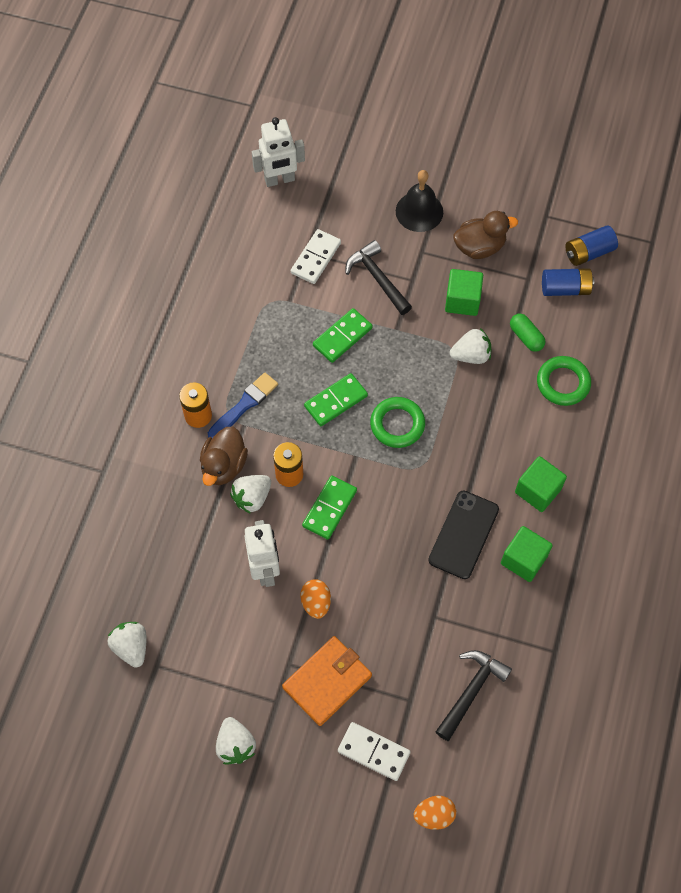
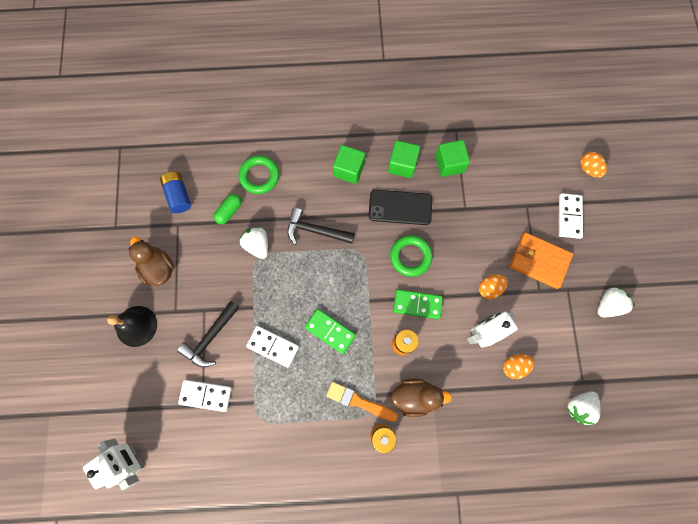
camera: 110 degrees left, 10 degrees up
blue brush [208,372,278,438] -> orange brush [326,382,398,421]
white strawberry [230,475,271,514] -> none
green domino [313,308,373,363] -> white domino [246,326,299,367]
green ring [370,397,425,448] -> green ring moved to [390,235,433,277]
black hammer [436,650,512,741] -> black hammer moved to [287,208,355,245]
green cube [445,269,483,316] -> green cube moved to [435,140,470,177]
blue battery [565,225,618,266] -> none
none -> orange egg [503,354,534,379]

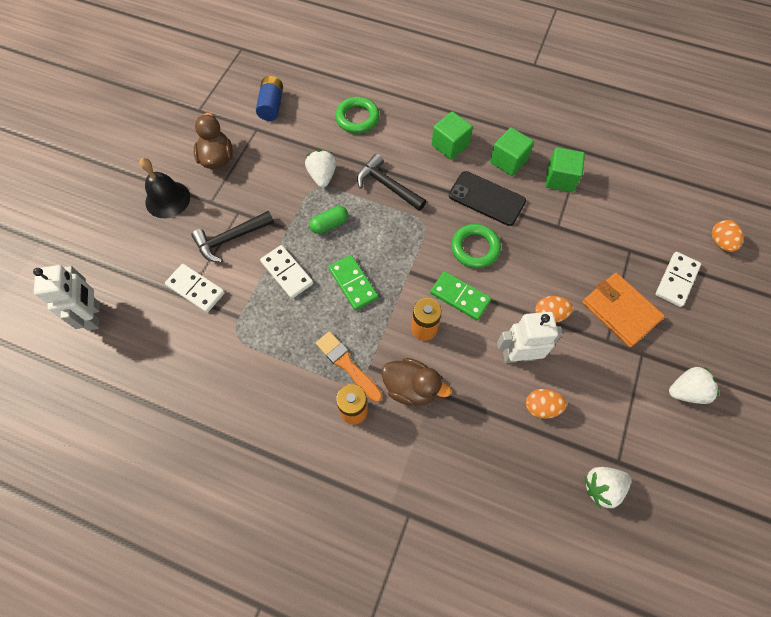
camera: 25 degrees right, 10 degrees down
green capsule [213,194,242,224] -> green capsule moved to [310,206,348,234]

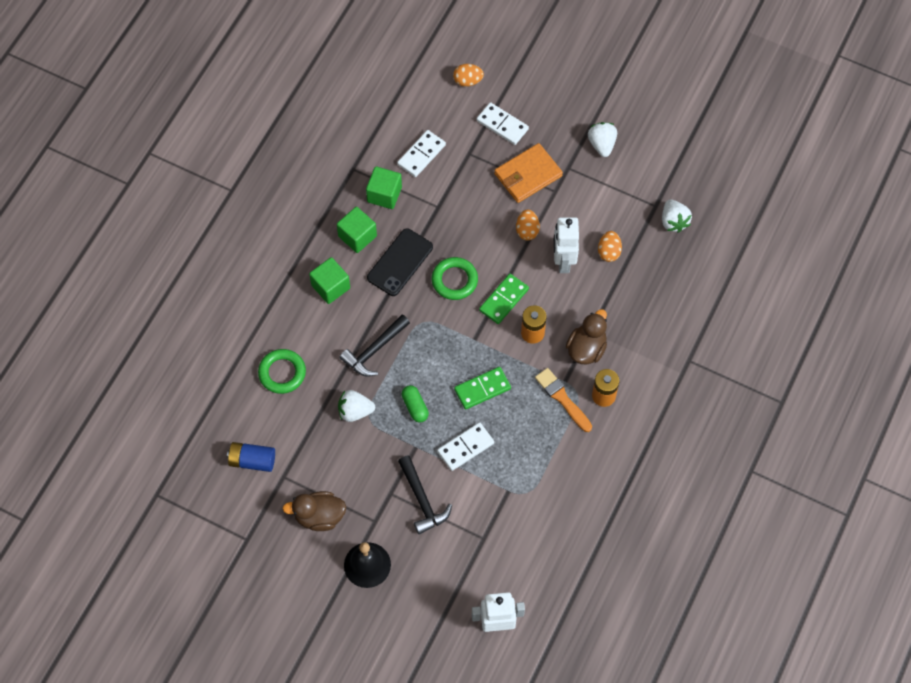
camera: 85 degrees left, 0 degrees up
white domino [165,264,225,313] -> white domino moved to [397,130,446,177]
orange brush [316,331,383,402] -> orange brush turned 90 degrees clockwise [535,368,592,432]

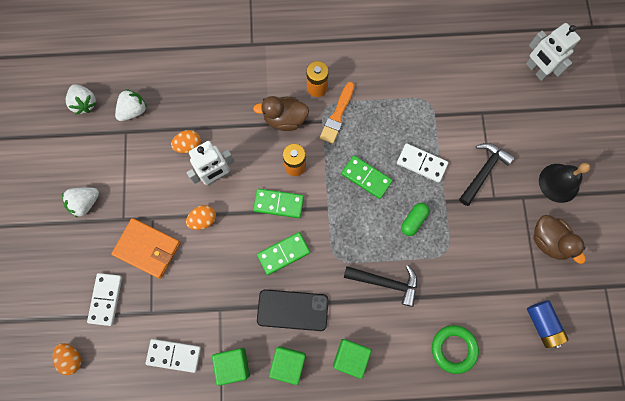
camera: 120 degrees left, 10 degrees up
white strawberry [338,390,375,422] -> white strawberry moved to [66,84,96,114]
green ring [432,257,478,300] -> green domino [257,232,310,275]

